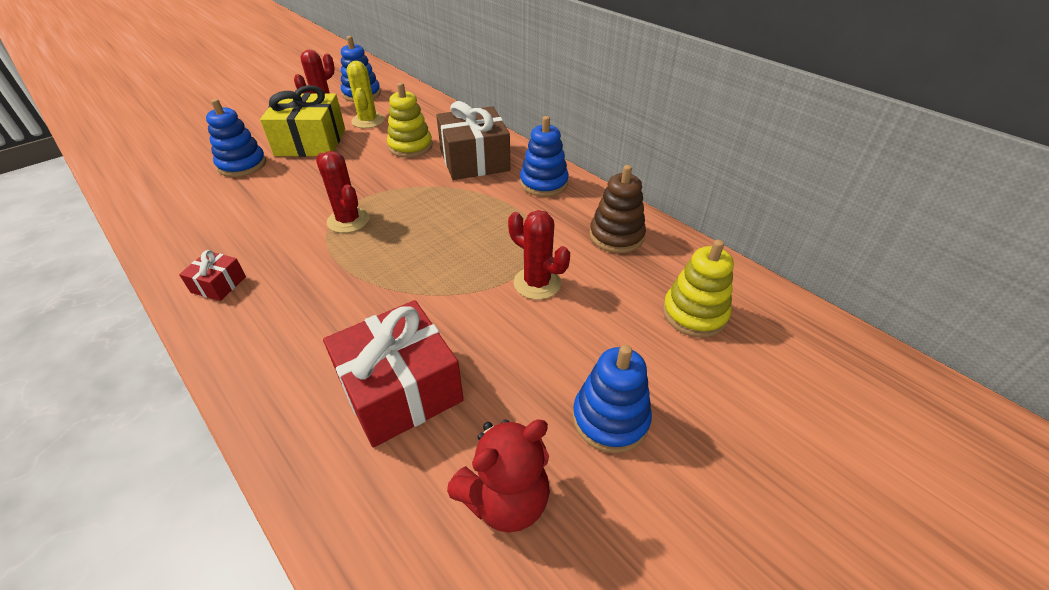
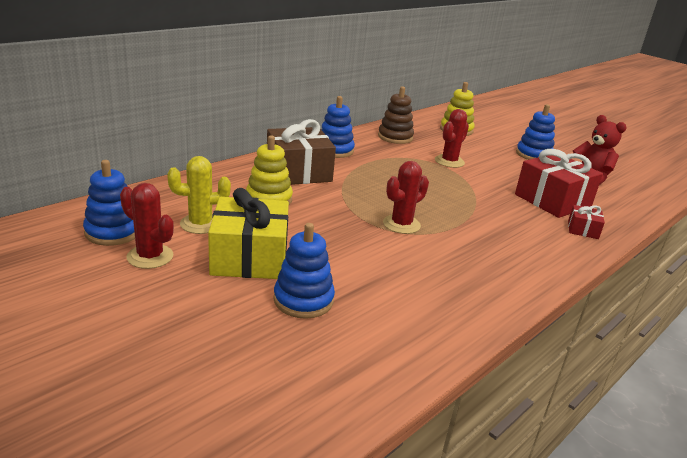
camera: 95 degrees left, 15 degrees down
red gift [179,250,246,301] -> red gift moved to [568,205,605,239]

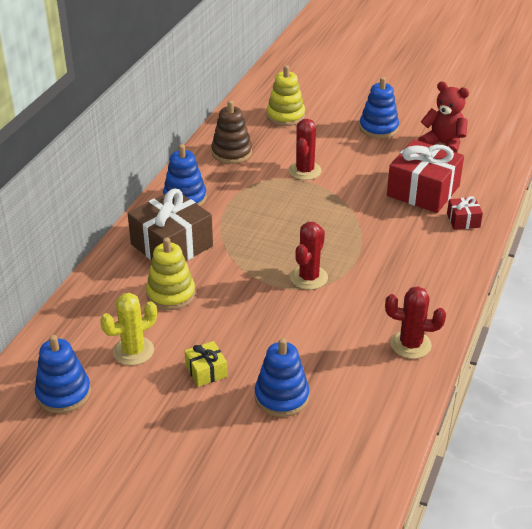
camera: 20 degrees left, 10 degrees up
red cactus [120,183,174,269] -> red cactus moved to [385,286,446,359]
yellow gift [208,188,289,279] -> yellow gift [185,341,227,387], size x0.47

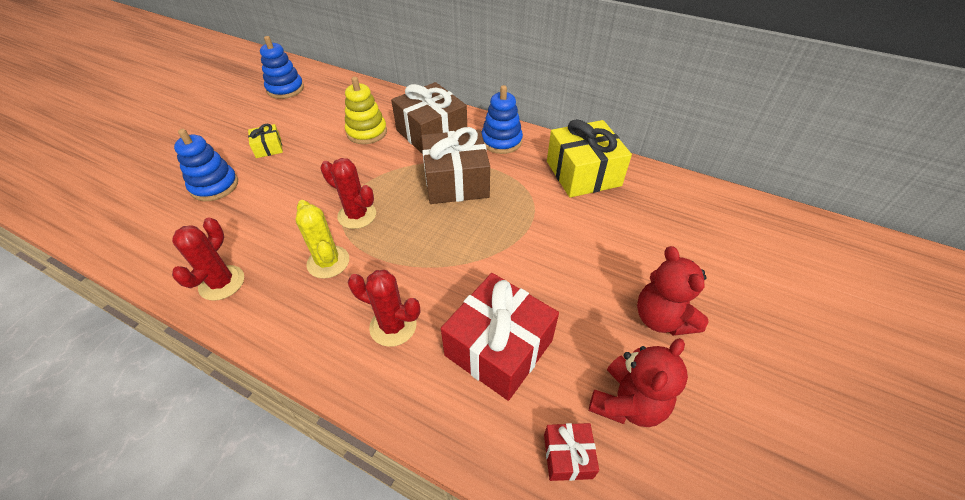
camera: 95 degrees right, 10 degrees up
yellow cactus [100,293,157,365] -> yellow cactus moved to [296,200,349,279]
brown stacking toy [211,100,252,164] -> yellow gift [547,119,632,198]
yellow stacking toy [267,65,305,126] -> none
red cactus [289,119,322,180] -> red cactus moved to [348,270,420,347]
blue stacking toy [359,77,399,139] -> red teddy bear [637,246,709,336]
red gift [447,196,483,230] -> red gift moved to [544,423,599,481]
none -> brown gift [421,127,490,204]

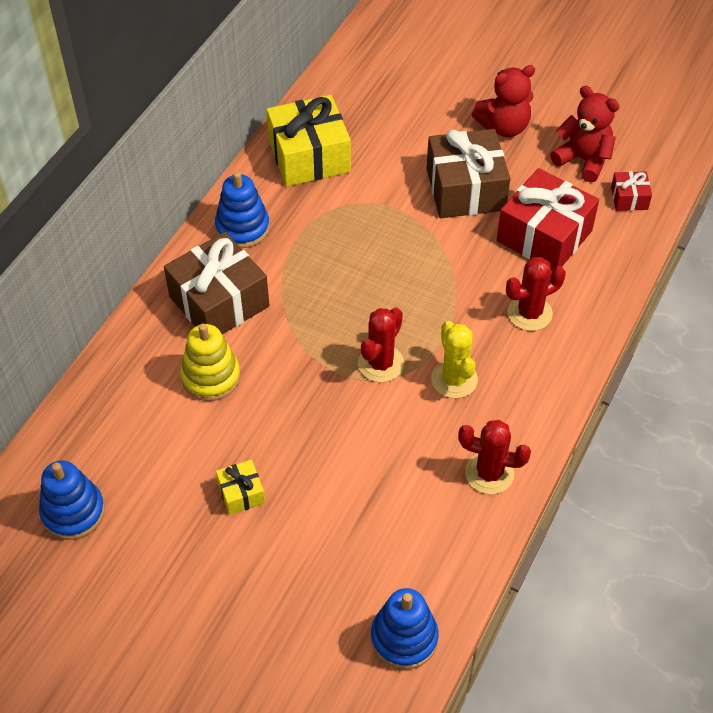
camera: 90 degrees left, 5 degrees up
blue stacking toy [174,129,238,201] -> blue stacking toy moved to [371,588,439,670]
yellow cactus [296,200,349,279] -> yellow cactus turned 75 degrees counterclockwise [431,321,478,398]
red cactus [348,270,420,347] -> red cactus turned 45 degrees clockwise [506,257,566,331]
brown gift [421,127,490,204] -> brown gift moved to [427,129,510,218]

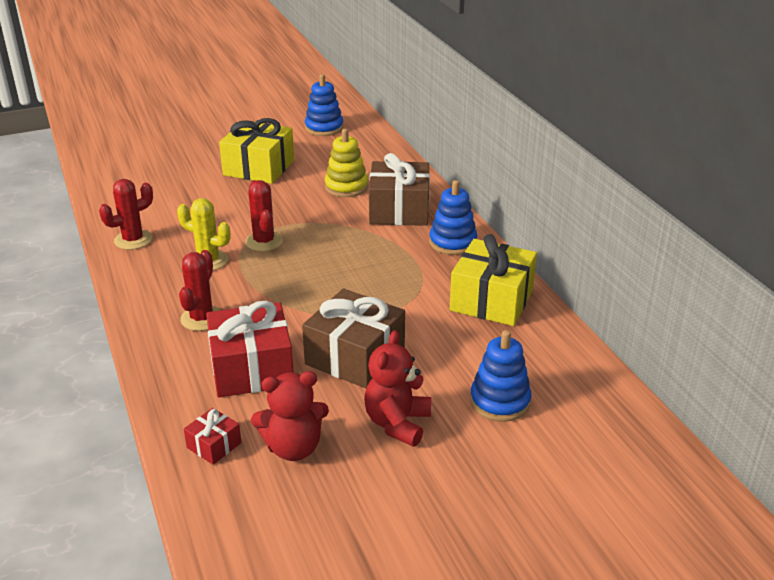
camera: 130 degrees right, 20 degrees down
yellow gift [216,460,265,515] -> yellow gift [219,118,294,184], size x2.12
blue stacking toy [371,588,439,670] -> blue stacking toy moved to [470,330,532,422]

